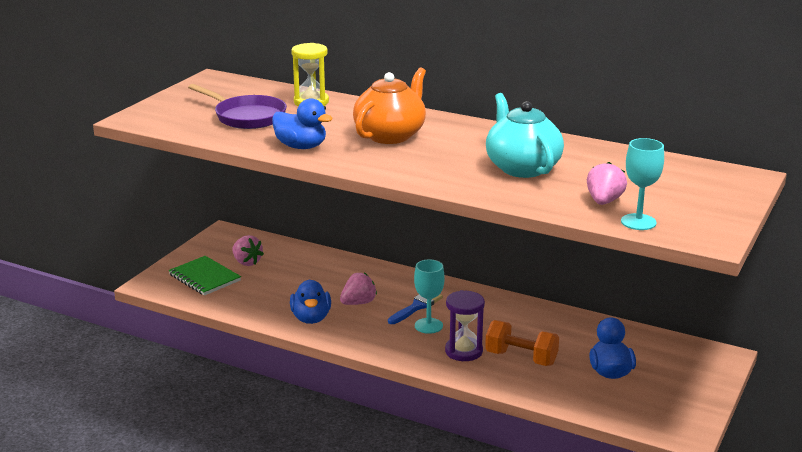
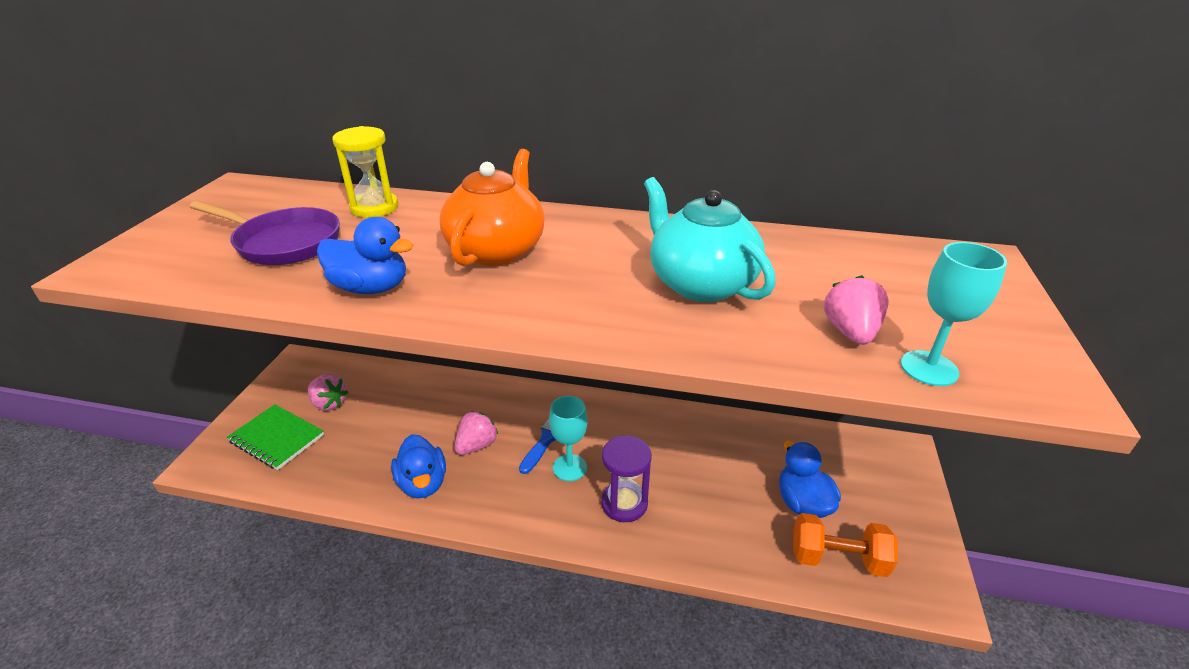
camera: 15 degrees left, 10 degrees up
orange dumbbell [485,320,559,366] -> orange dumbbell moved to [793,513,898,577]

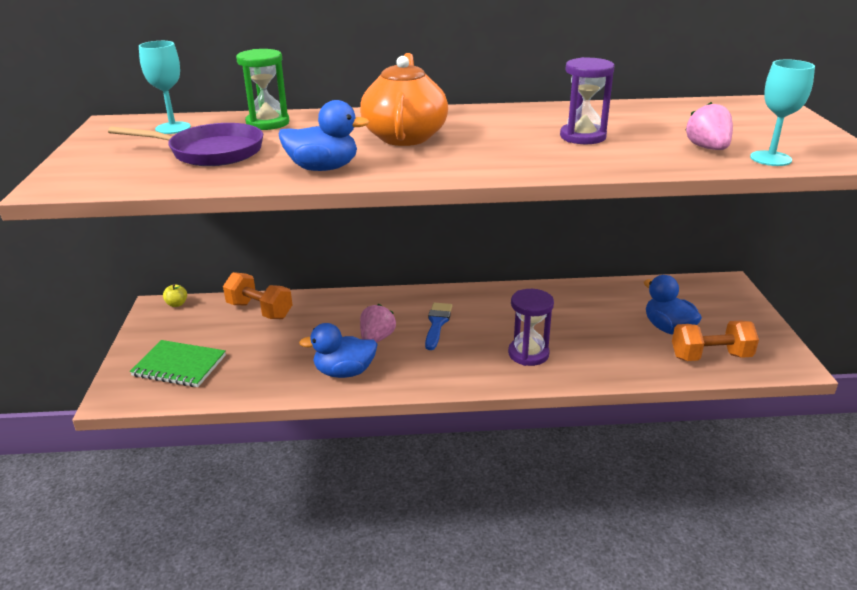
camera: 15 degrees left, 5 degrees down
pink strawberry [308,374,348,411] -> none
yellow hourglass [332,126,398,218] -> green hourglass [236,49,289,130]
blue duck [391,434,446,498] -> blue duck turned 120 degrees clockwise [299,323,378,378]
turquoise goblet [549,396,587,481] -> turquoise goblet moved to [139,41,191,134]
turquoise teapot [644,177,775,302] -> purple hourglass [560,57,615,144]
none -> yellow apple [163,284,187,307]
none -> orange dumbbell [223,272,292,319]

